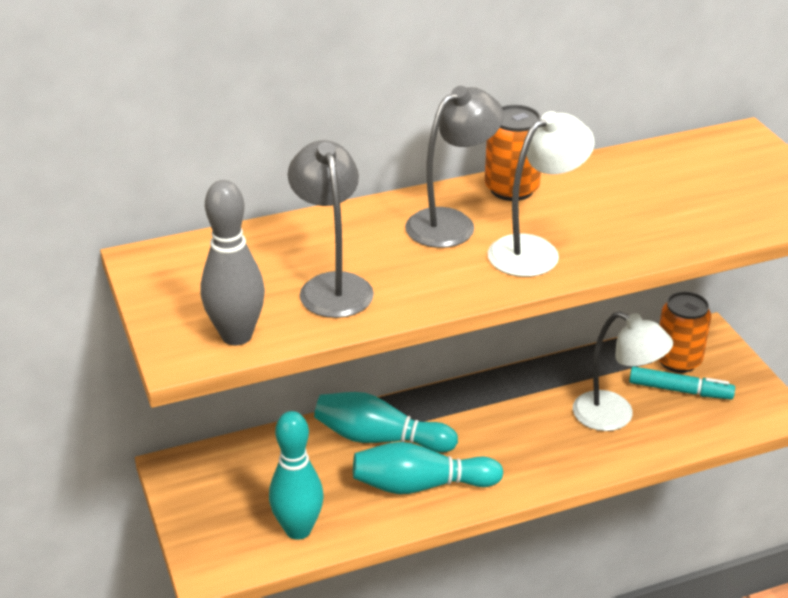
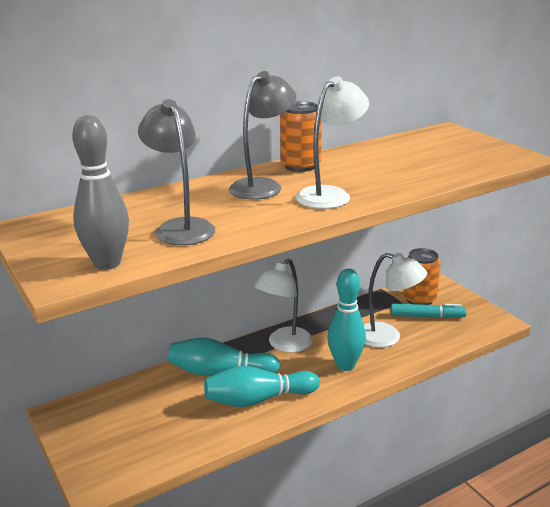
camera: 10 degrees left, 10 degrees down
turquoise bowling pin [269,411,324,540] -> turquoise bowling pin moved to [327,269,366,371]
none -> white lamp [254,258,313,353]

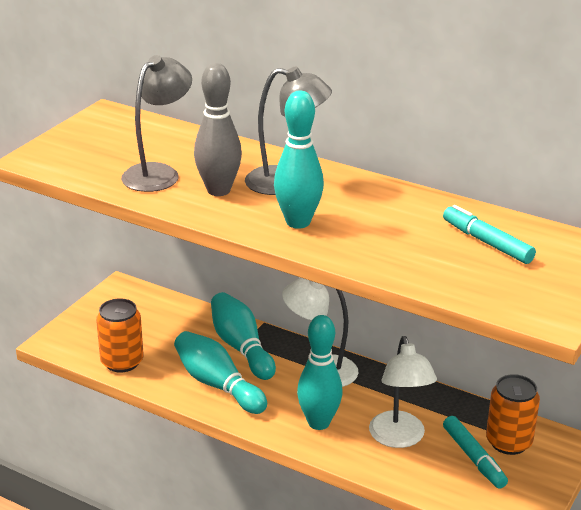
camera: 60 degrees right, 5 degrees up
grey bowling pin [72,115,129,270] -> grey bowling pin moved to [194,63,242,196]
orange can [280,101,322,172] -> orange can moved to [96,298,144,373]
white lamp [296,76,369,209] -> turquoise bowling pin [274,91,324,229]
none -> turquoise marker [443,205,536,264]

